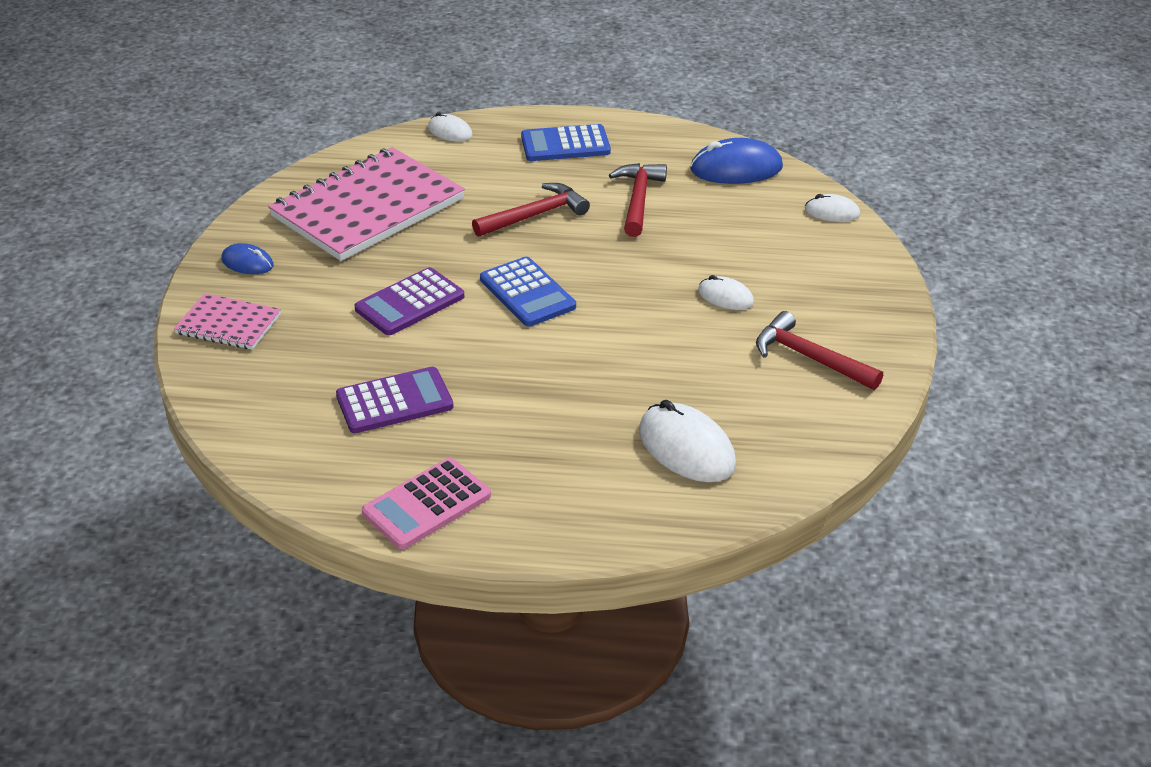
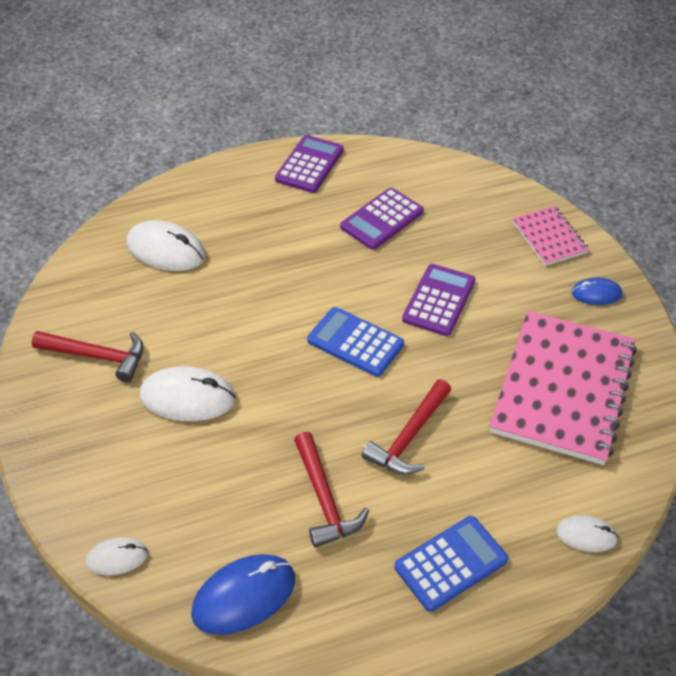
camera: 155 degrees right, 10 degrees up
pink notebook [174,293,281,350] -> pink notebook turned 75 degrees clockwise [512,206,589,266]
pink calculator [362,458,491,549] -> purple calculator [275,135,344,193]
white mouse [698,275,754,310] -> white mouse [140,366,236,421], size x1.76

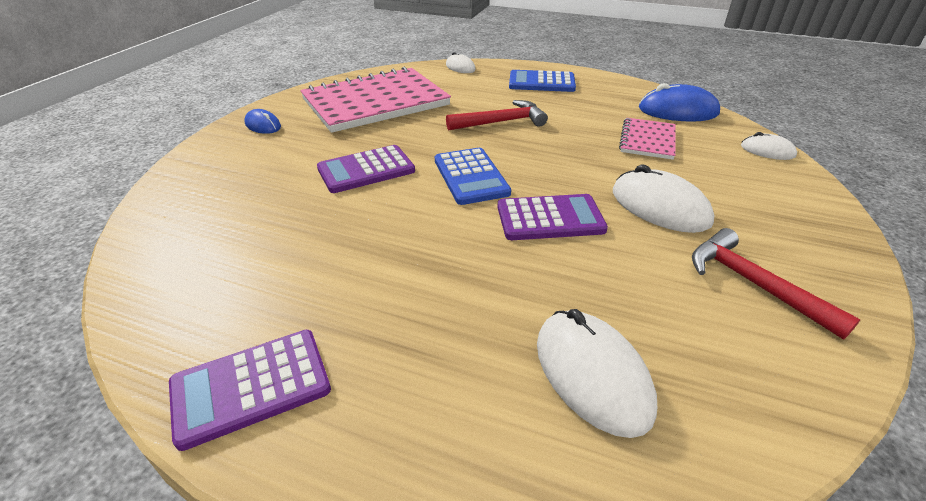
camera: 140 degrees left, 10 degrees down
red hammer [294,432,369,548] -> none
purple calculator [340,188,424,250] -> purple calculator moved to [497,194,608,240]
pink notebook [512,206,589,266] -> pink notebook moved to [619,118,675,160]

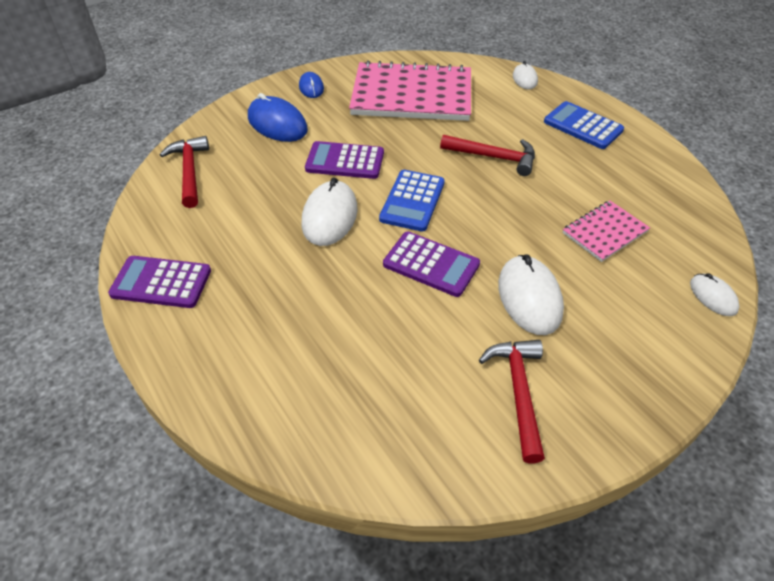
camera: 35 degrees right, 10 degrees up
white mouse [537,309,657,438] -> white mouse moved to [301,178,358,246]
blue mouse [639,83,720,122] -> blue mouse moved to [248,93,308,142]
none -> red hammer [160,136,209,208]

